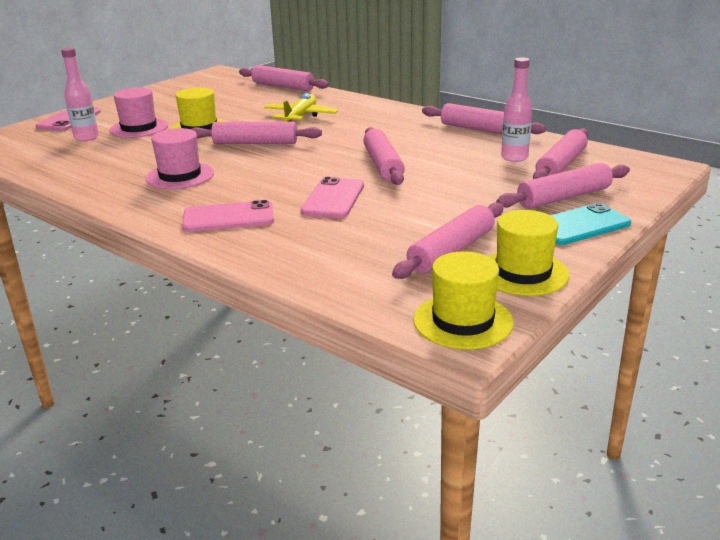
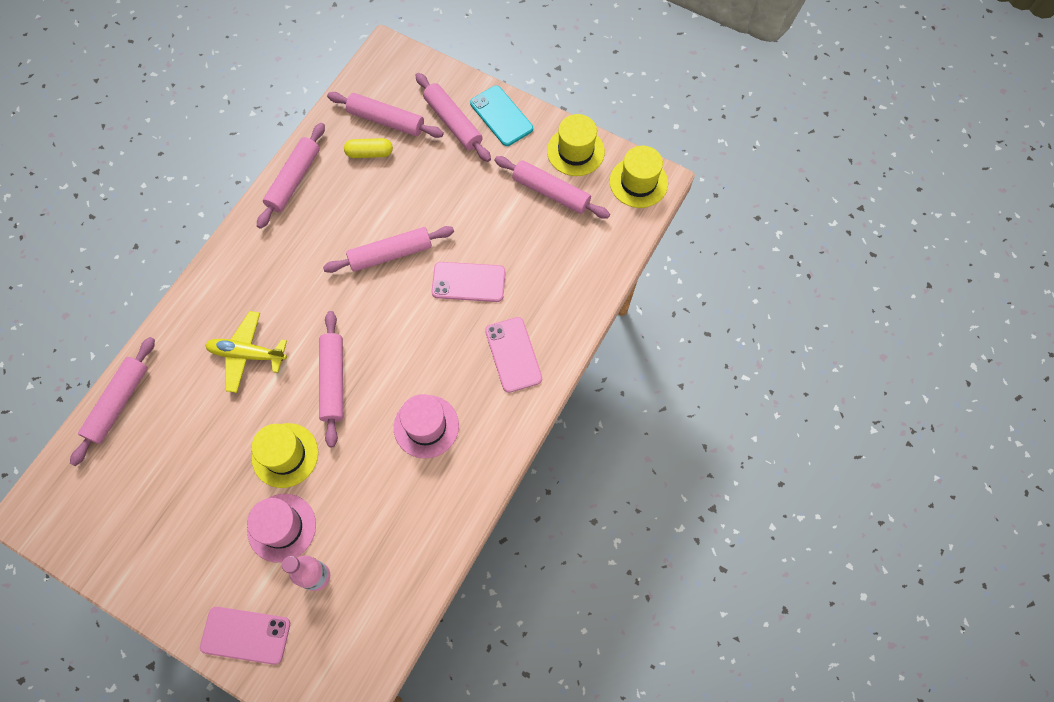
camera: 100 degrees left, 40 degrees up
pink bottle [501,57,532,162] -> yellow capsule [344,138,393,158]

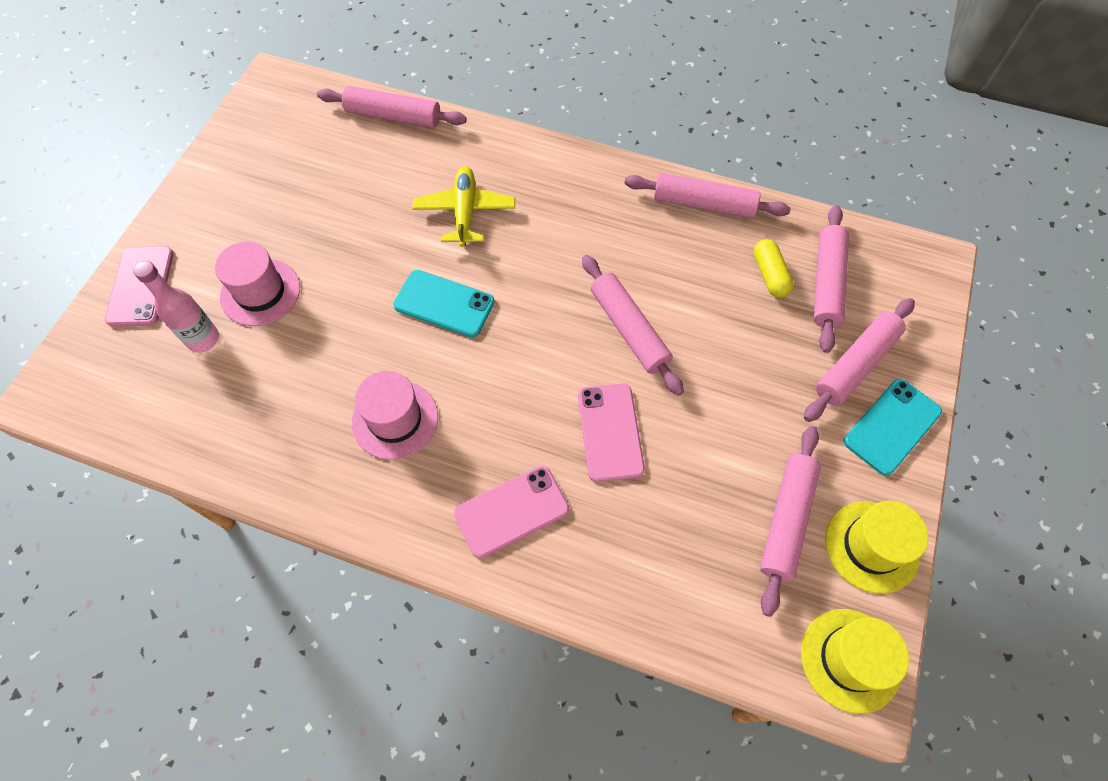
camera: 80 degrees right, 5 degrees down
yellow hat [252,423,318,488] -> none
pink rolling pin [319,311,343,447] -> turquoise phone [393,270,495,337]

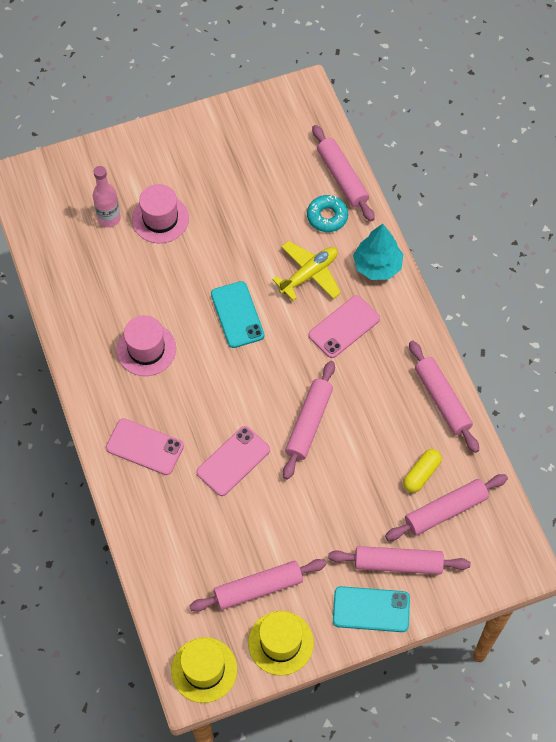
camera: 50 degrees right, 0 degrees up
pink phone [105,246,174,327] -> pink phone moved to [308,295,380,358]
none -> turquoise donut [307,195,348,232]
none -> turquoise tree [353,224,403,280]

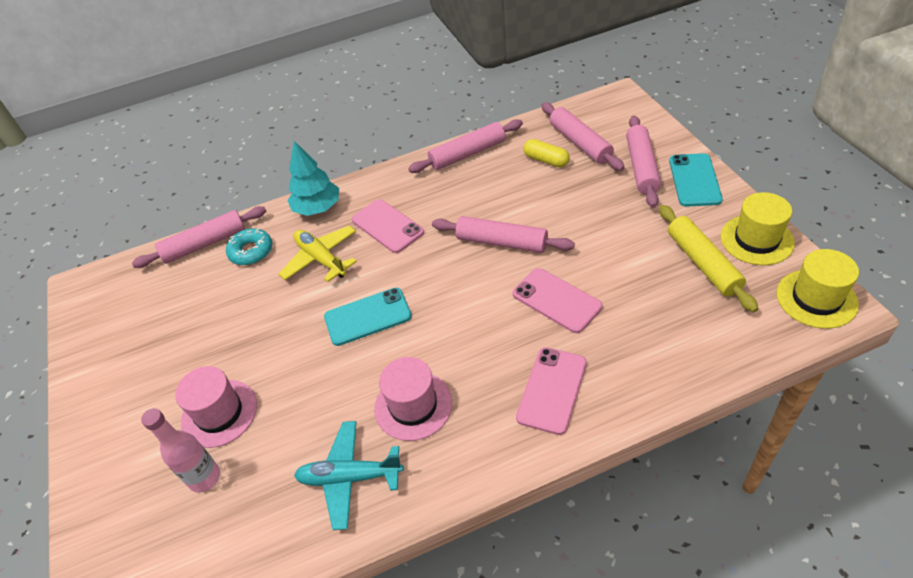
camera: 85 degrees left, 15 degrees down
pink rolling pin [190,559,326,612] -> yellow rolling pin [659,205,758,312]
none -> turquoise plane [294,421,404,530]

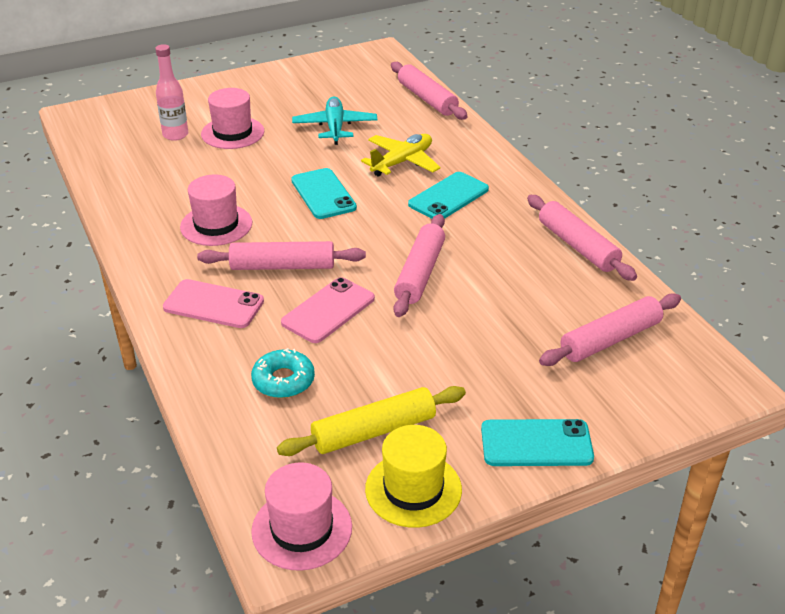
camera: 80 degrees right, 10 degrees down
turquoise donut [226,228,272,265] -> turquoise donut moved to [251,348,315,398]
turquoise tree [287,141,339,216] -> none
turquoise plane [294,421,404,530] -> turquoise plane moved to [292,96,378,145]
pink phone [352,199,424,253] -> turquoise phone [408,172,489,219]
yellow capsule [523,139,570,168] -> none
pink rolling pin [626,116,661,208] -> pink rolling pin moved to [197,241,366,270]
yellow hat [777,249,859,329] -> pink hat [251,463,352,571]

